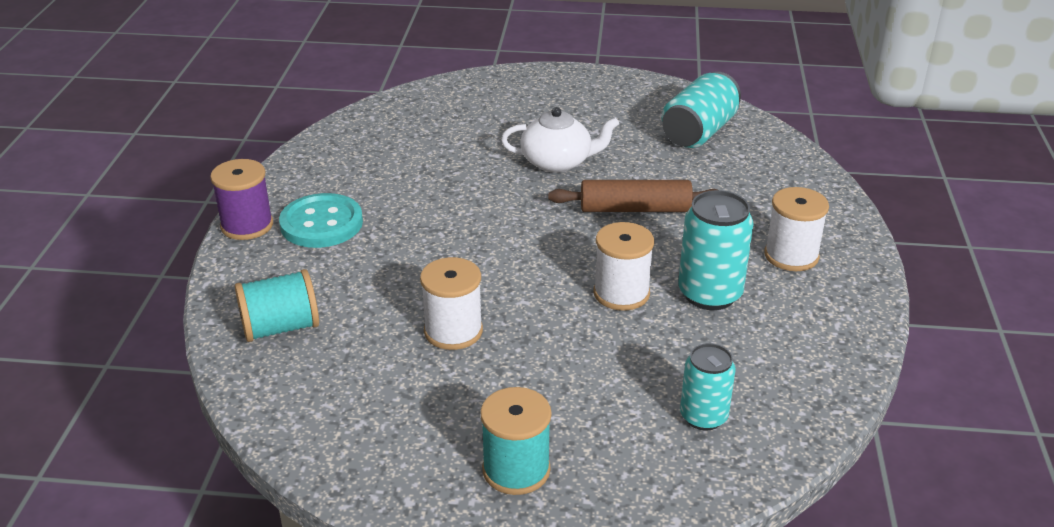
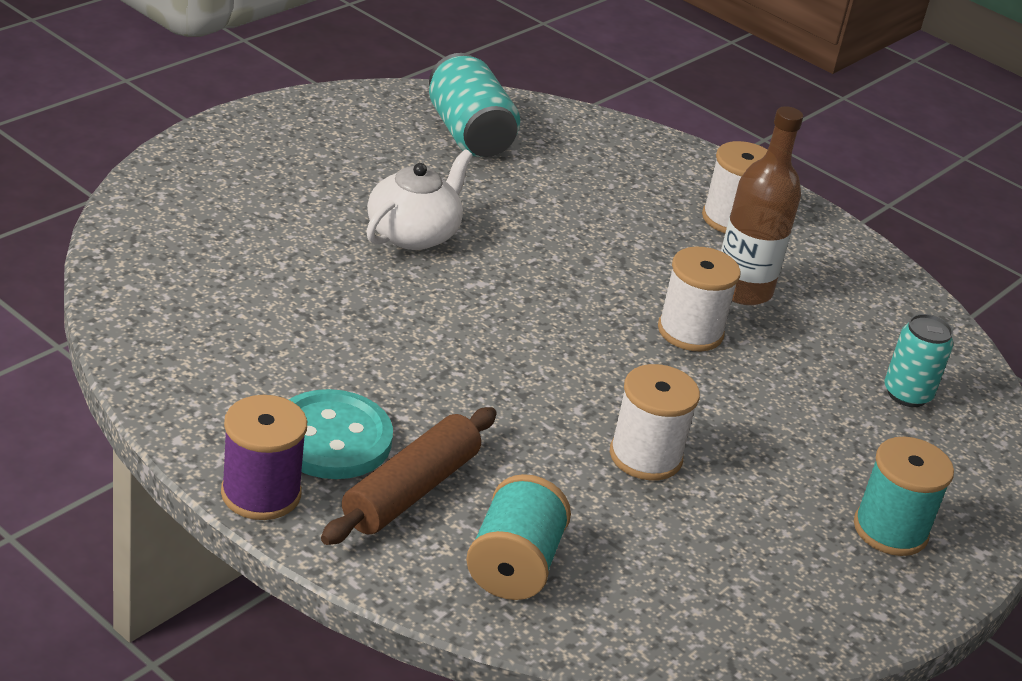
camera: 60 degrees left, 0 degrees up
brown rolling pin [548,180,717,212] -> brown rolling pin moved to [321,407,497,545]
turquoise can [678,190,754,310] -> brown bottle [721,106,803,305]

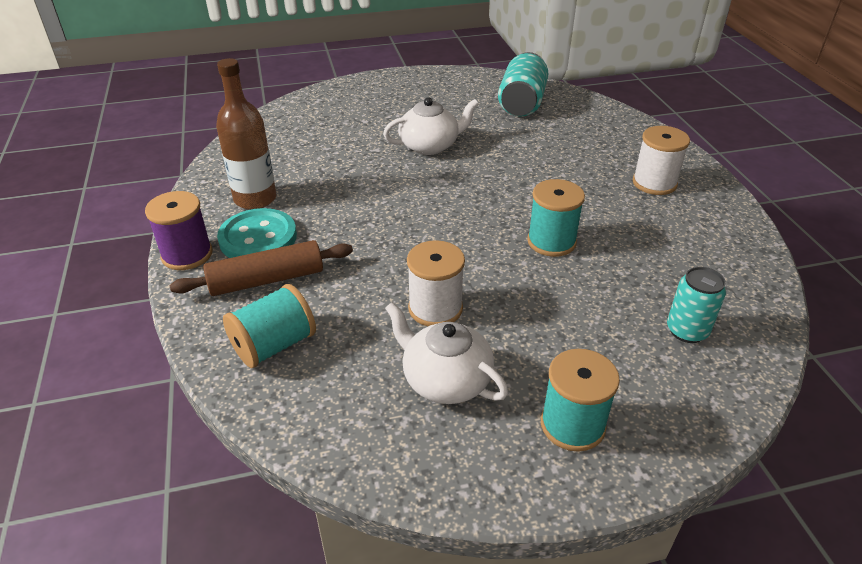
camera: 40 degrees right, 5 degrees up
white spool [658,246,741,351] -> turquoise spool [527,179,585,257]
brown bottle [721,106,803,305] -> brown bottle moved to [216,58,276,210]
none -> white teapot [385,302,508,404]

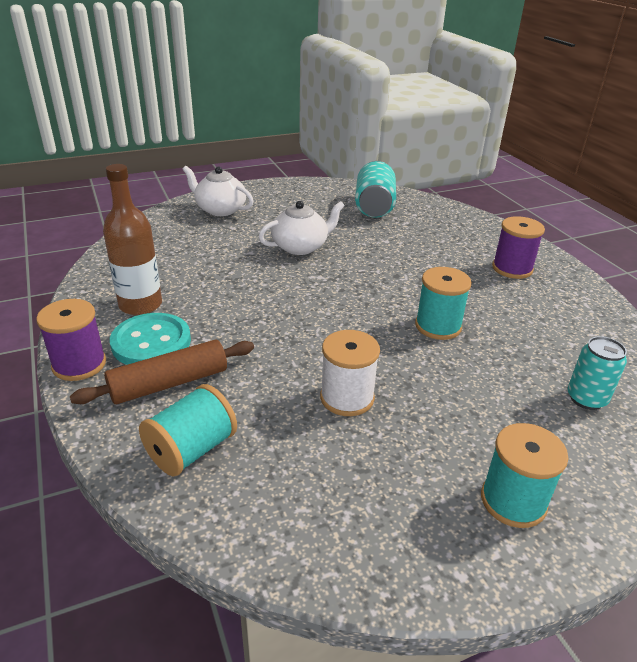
camera: 10 degrees left, 5 degrees down
white teapot [385,302,508,404] -> white teapot moved to [182,166,254,216]
white spool [633,126,690,195] -> purple spool [492,216,545,279]

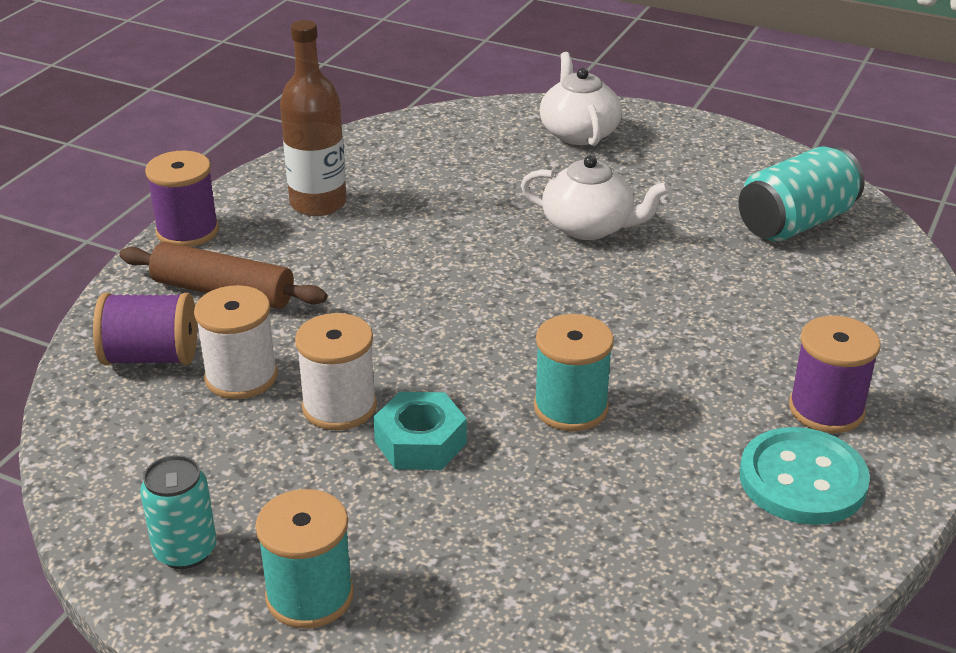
camera: 50 degrees right, 0 degrees up
turquoise button [110,313,191,365] -> turquoise button moved to [740,427,870,525]
turquoise spool [139,384,237,476] -> purple spool [93,293,197,365]
turquoise can [568,336,627,410] -> turquoise can moved to [140,455,217,569]
none -> white spool [194,285,278,399]
none -> turquoise nut [373,392,467,470]

